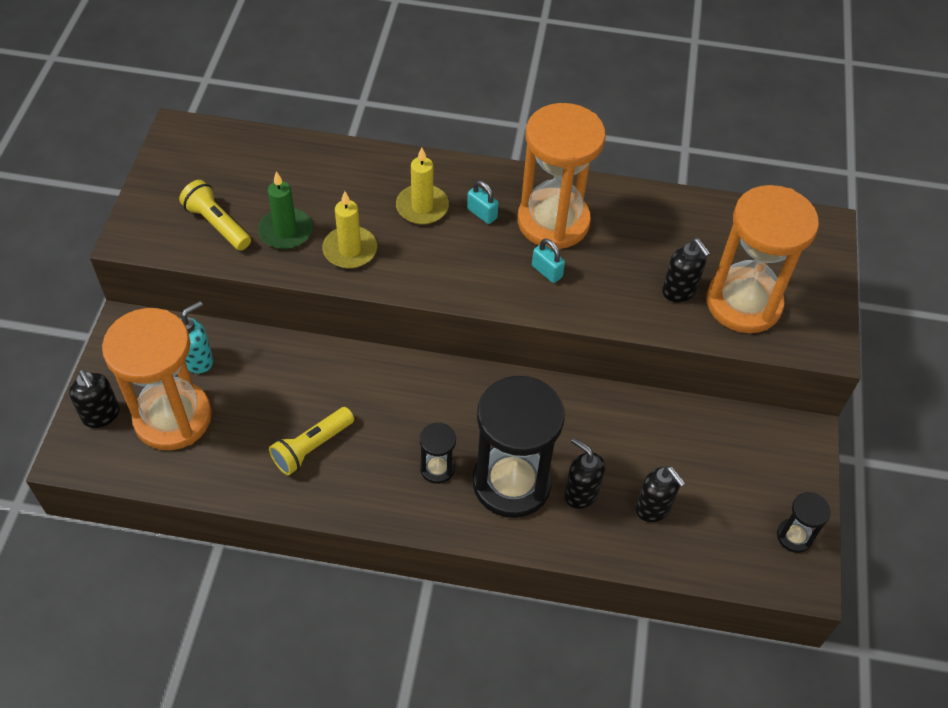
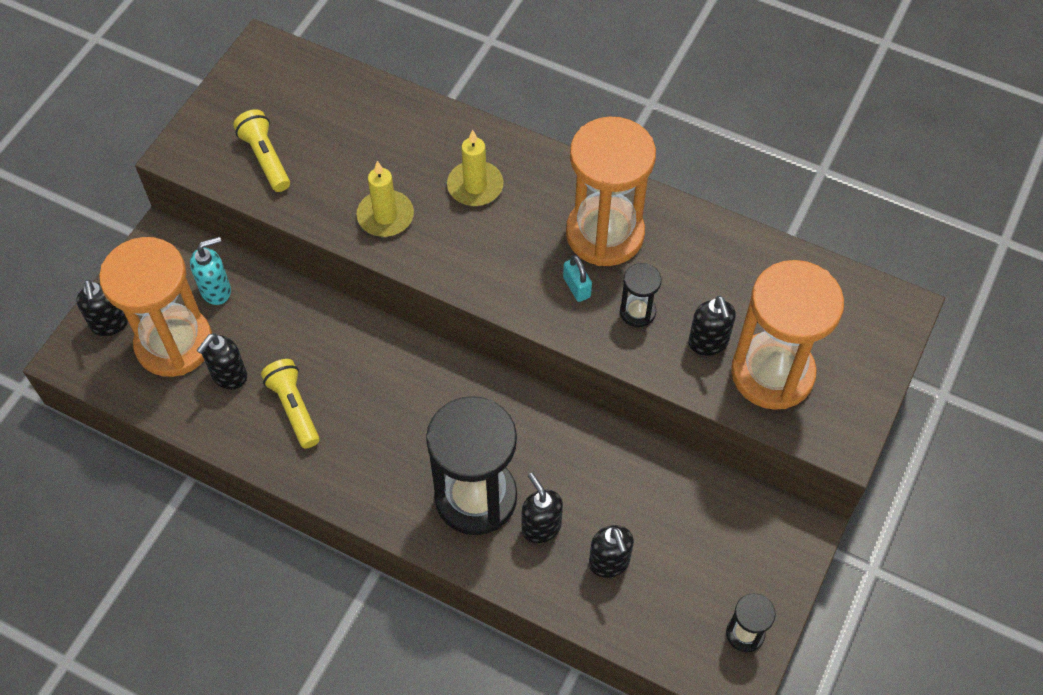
camera: 20 degrees right, 5 degrees up
green candle [258,171,313,249] -> none
yellow flashlight [269,407,354,475] -> yellow flashlight turned 90 degrees clockwise [261,359,320,449]
black hourglass [420,423,456,484] -> black hourglass moved to [620,263,661,327]
turquoise padlock [467,180,499,224] -> none
none -> black soap dispenser [196,333,247,390]

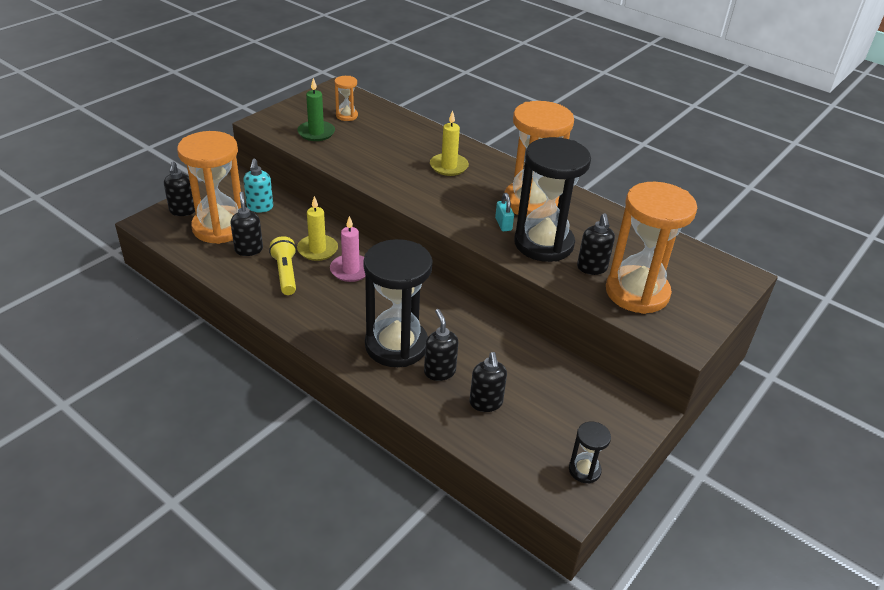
camera: 10 degrees right, 20 degrees down
turquoise soap dispenser [190,237,231,305] -> turquoise soap dispenser turned 105 degrees clockwise [243,159,273,213]
black soap dispenser [196,333,247,390] -> black soap dispenser turned 120 degrees clockwise [231,192,263,256]
yellow flashlight [233,109,290,192] -> green candle [297,78,335,141]
yellow candle [357,161,414,237] -> yellow candle moved to [297,196,338,261]
black hourglass [620,263,661,327] -> black hourglass [514,137,591,262], size x2.24
none -> pink candle [330,216,365,282]
none -> orange hourglass [335,76,358,121]

